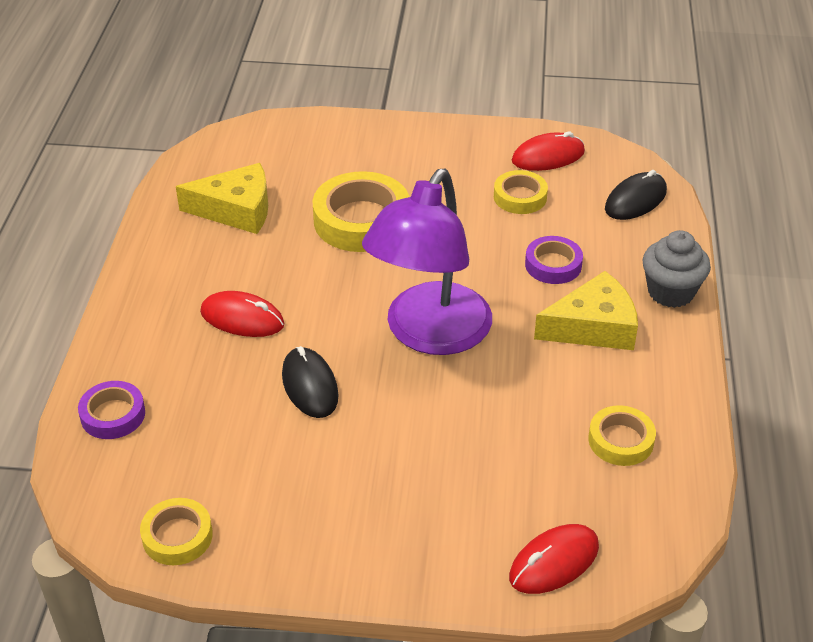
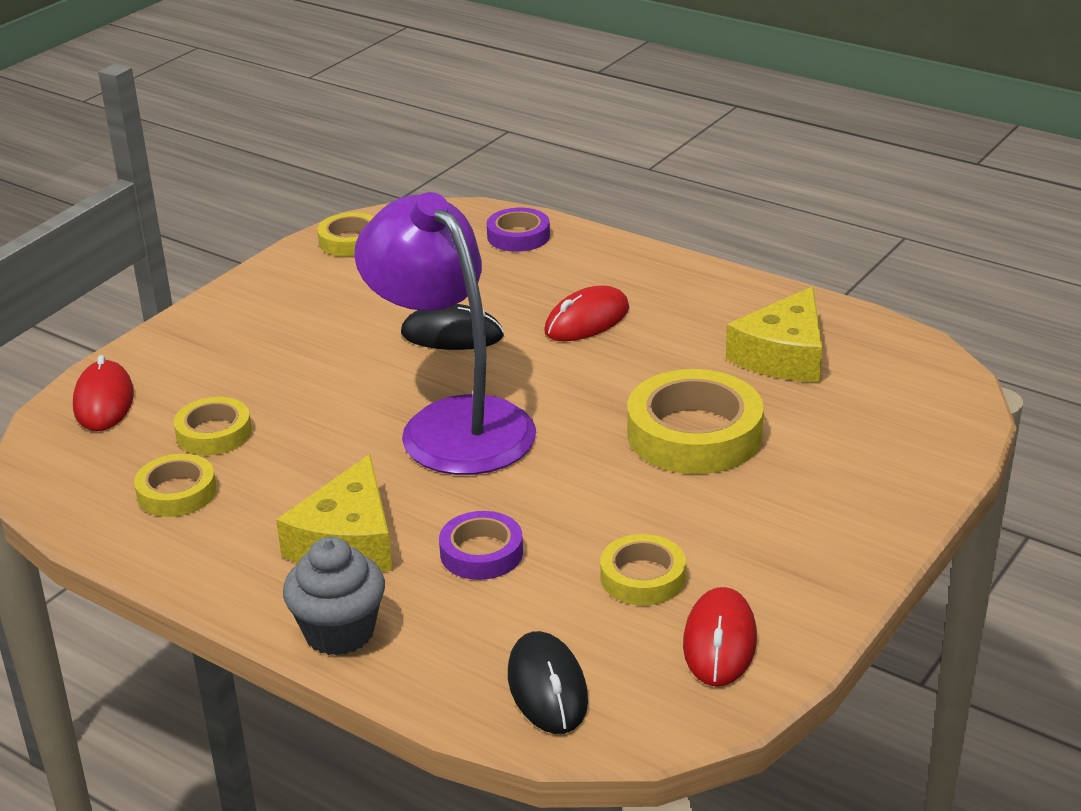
camera: 120 degrees right, 10 degrees down
none -> yellow tape [174,397,252,455]

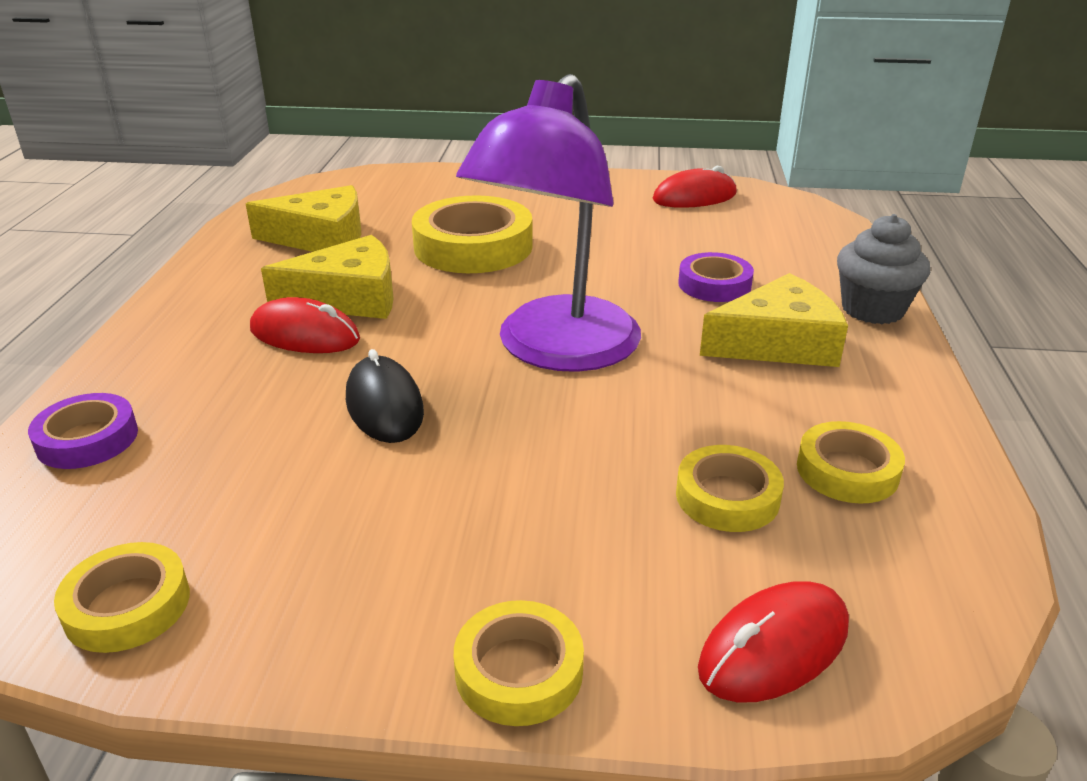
camera: 120 degrees left, 0 degrees up
black mouse [508,631,588,734] -> none
yellow tape [600,534,686,605] -> yellow tape moved to [454,600,584,726]
none -> yellow cheese [261,235,394,319]

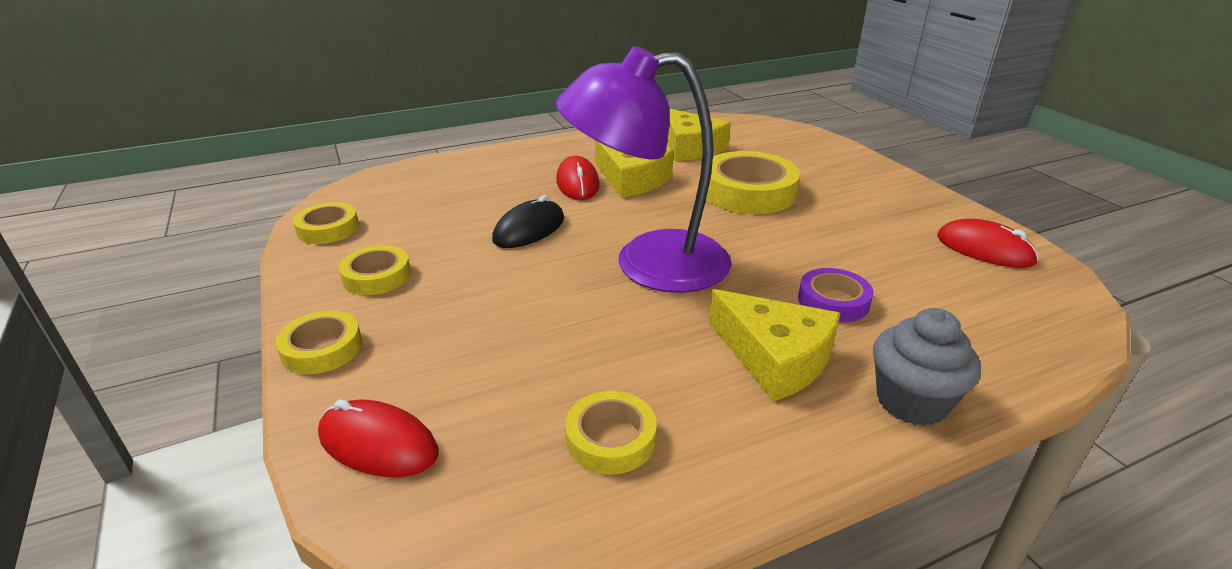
camera: 60 degrees right, 0 degrees up
purple tape [28,393,138,469] -> none
yellow tape [676,445,784,532] -> yellow tape moved to [339,245,411,295]

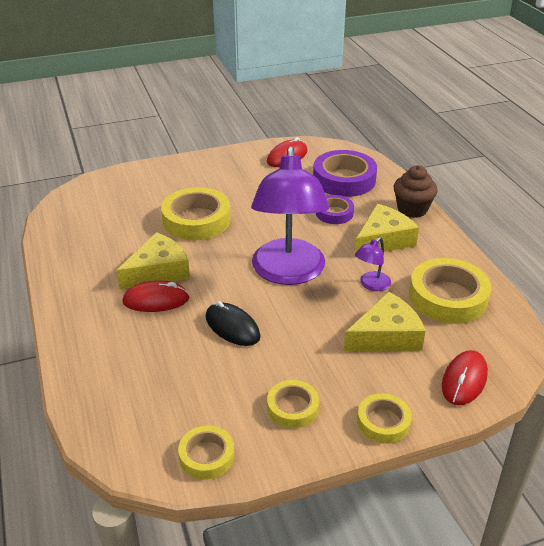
camera: 85 degrees left, 5 degrees up
yellow tape [565,391,657,474] -> yellow tape [409,258,491,324], size x1.77
yellow cheese [667,108,731,161] -> yellow cheese moved to [344,291,425,351]
grey cupcake [873,308,981,426] -> brown cupcake [394,165,438,218]
none -> purple tape [313,150,377,197]
none -> purple lamp [355,237,391,291]

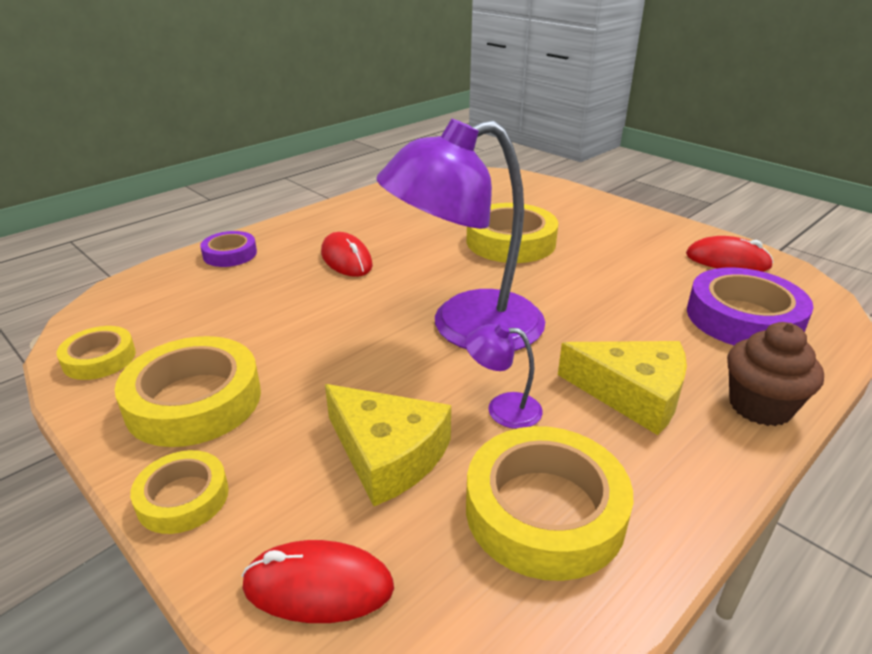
camera: 65 degrees right, 5 degrees down
yellow cheese [116,232,190,289] -> none
black mouse [205,301,261,346] -> none
yellow tape [267,380,319,428] -> yellow tape [115,336,261,447], size x1.77
purple tape [316,195,354,224] -> purple tape moved to [200,231,257,267]

